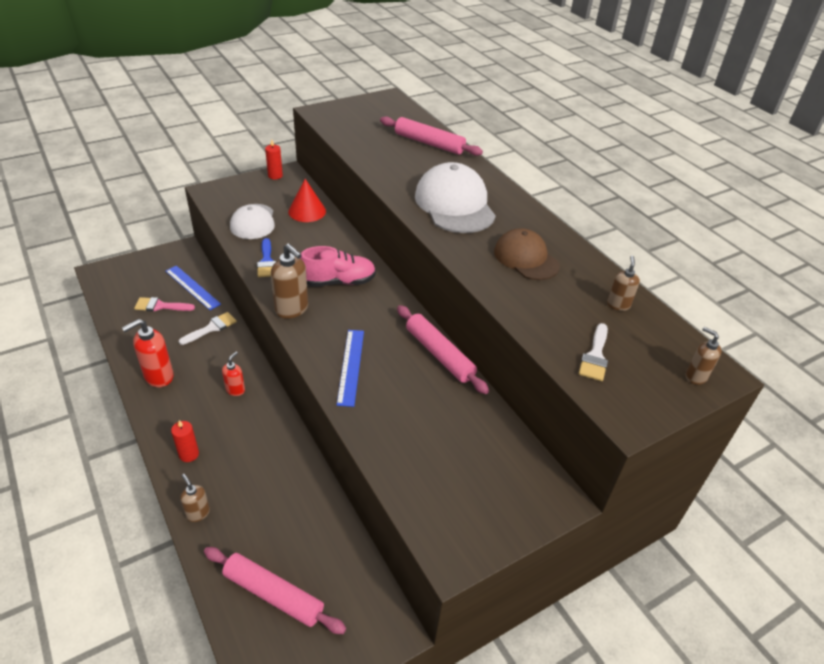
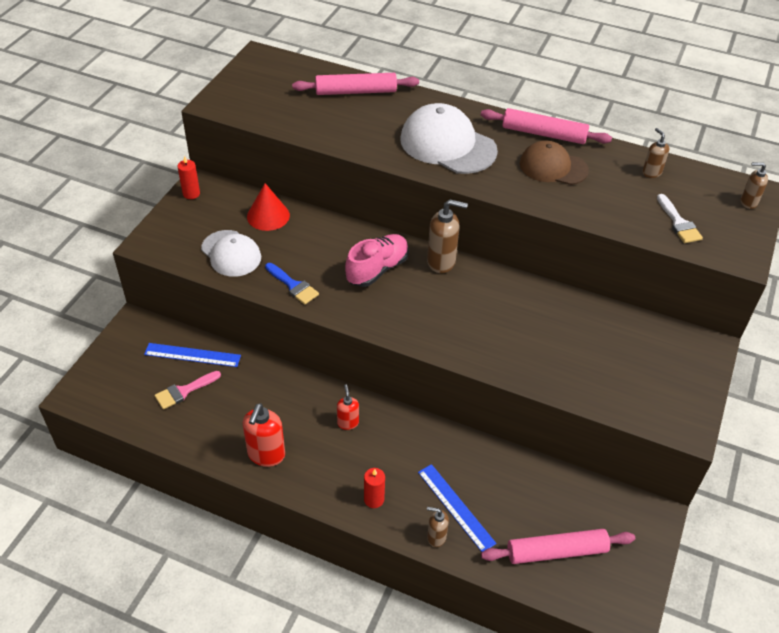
camera: 35 degrees left, 5 degrees up
white brush [179,312,237,345] -> none
brown soap dispenser [271,244,308,319] -> brown soap dispenser moved to [427,199,468,273]
blue ruler [337,330,364,407] -> blue ruler moved to [418,464,497,552]
pink rolling pin [397,305,489,394] -> pink rolling pin moved to [481,108,612,144]

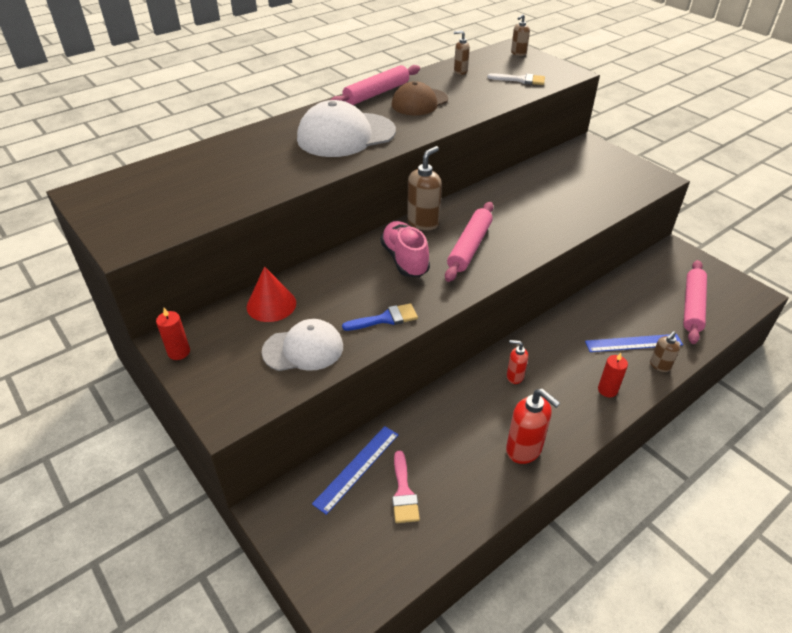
camera: 60 degrees left, 5 degrees down
pink rolling pin [292,73,419,95] -> pink rolling pin moved to [445,202,494,282]

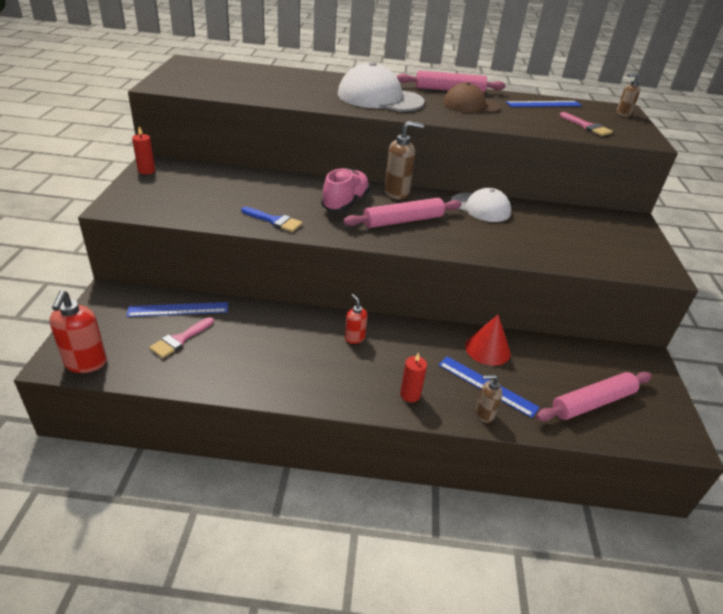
camera: 40 degrees right, 5 degrees down
red cone [246,266,296,322] -> red cone moved to [465,315,511,366]
white cap [262,319,343,371] -> white cap moved to [451,188,511,222]
brown soap dispenser [454,30,470,75] -> blue ruler [506,101,582,107]
white brush [487,73,545,85] -> pink brush [560,112,613,136]
red soap dispenser [506,389,560,464] -> red soap dispenser moved to [49,290,107,373]

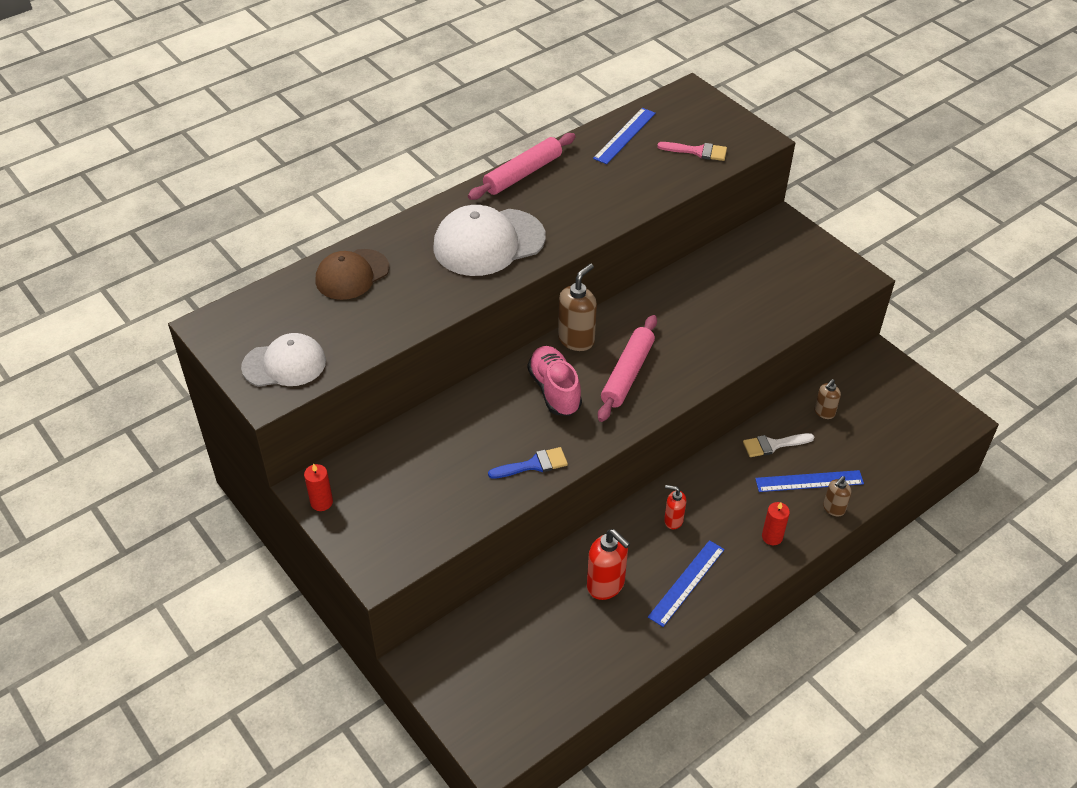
camera: 40 degrees left, 10 degrees up
red soap dispenser [49,290,107,373] -> red soap dispenser moved to [587,529,630,600]
blue ruler [127,302,228,317] -> blue ruler moved to [648,540,725,627]
pink brush [149,317,214,358] -> none
brown cap [443,82,501,113] -> brown cap moved to [316,249,389,300]
white cap [451,188,511,222] -> white cap moved to [241,333,326,387]
red cone [465,315,511,366] -> white brush [743,433,814,457]
pink rolling pin [536,372,652,421] -> none
brown soap dispenser [616,73,640,117] -> brown soap dispenser moved to [814,379,841,419]

